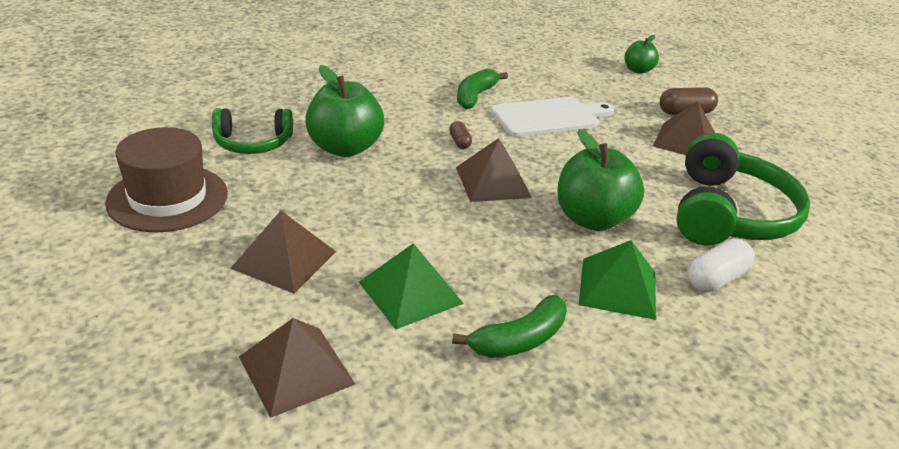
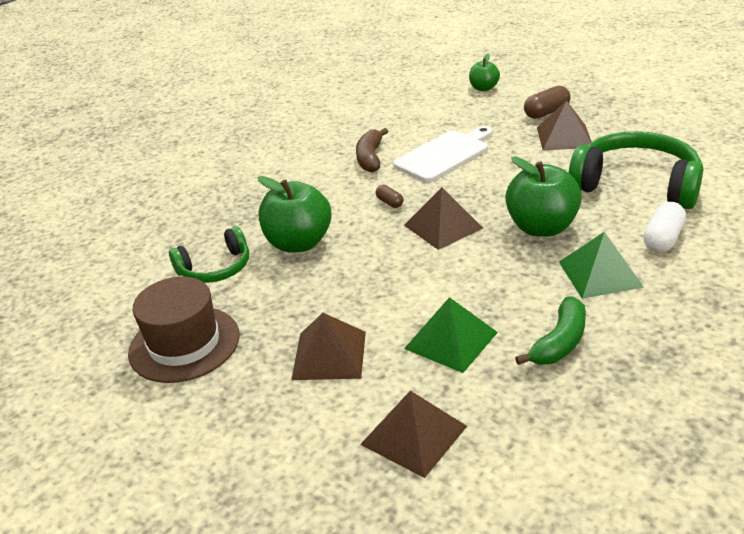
camera: 15 degrees left, 0 degrees up
green banana [457,68,508,109] -> brown banana [356,128,388,172]
green headphones [676,133,810,245] -> green headphones turned 60 degrees counterclockwise [569,131,703,209]

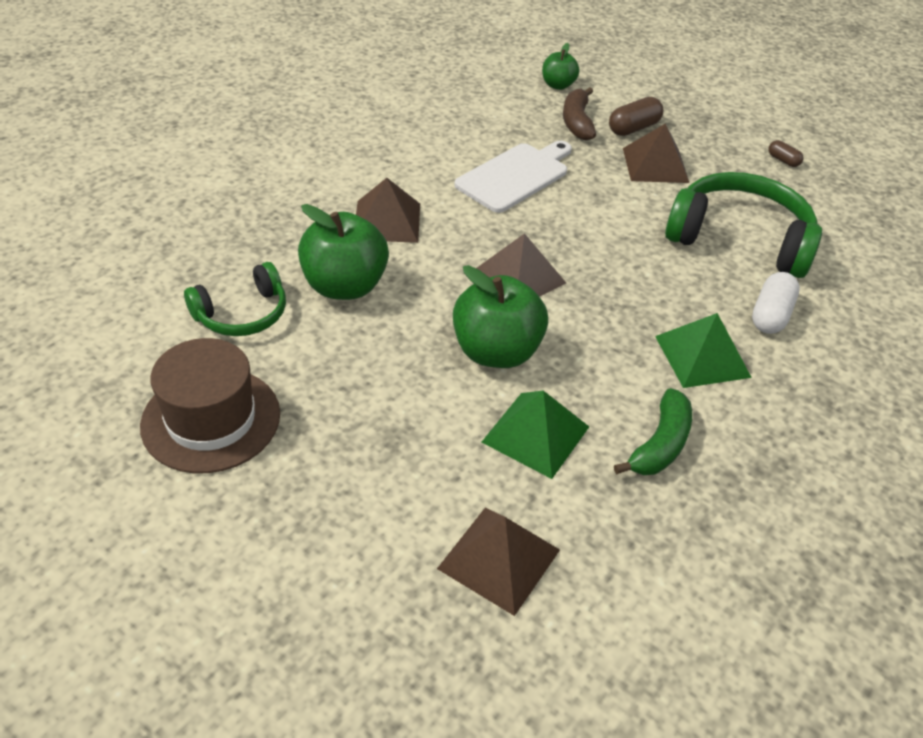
camera: 10 degrees left, 10 degrees up
brown pyramid [291,313,366,380] -> brown pyramid moved to [356,178,420,243]
brown banana [356,128,388,172] -> brown banana moved to [563,87,596,140]
brown capsule [376,185,404,208] -> brown capsule moved to [768,140,804,167]
green apple [505,156,582,237] -> green apple moved to [453,265,548,368]

